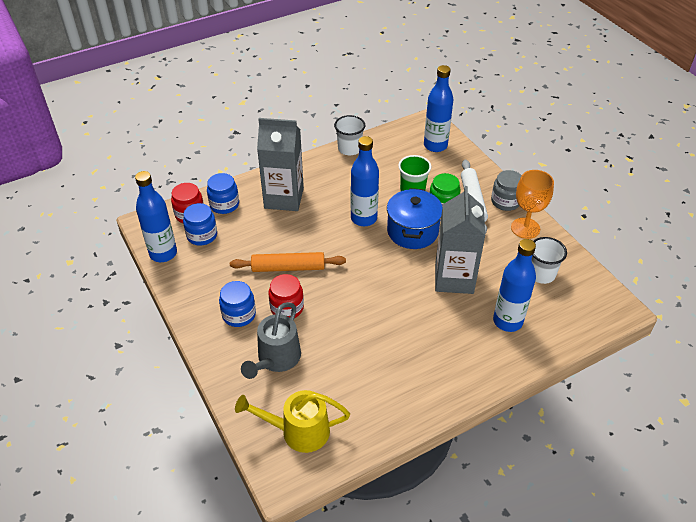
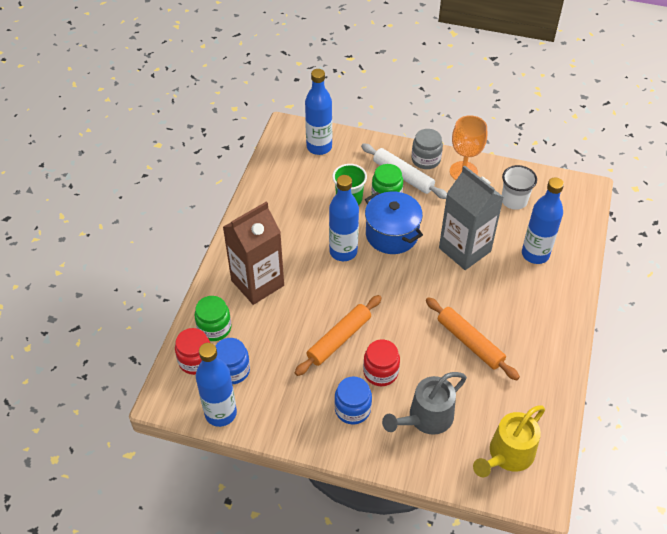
camera: 45 degrees left, 5 degrees up
blue jar [207,173,239,214] -> green jar [194,296,231,341]
grey watering can [241,302,301,379] -> grey watering can turned 75 degrees clockwise [382,372,467,435]
grey carton [257,118,304,211] -> brown carton [223,202,284,305]
white cup [334,115,365,155] -> none
none -> orange rolling pin [426,297,520,380]

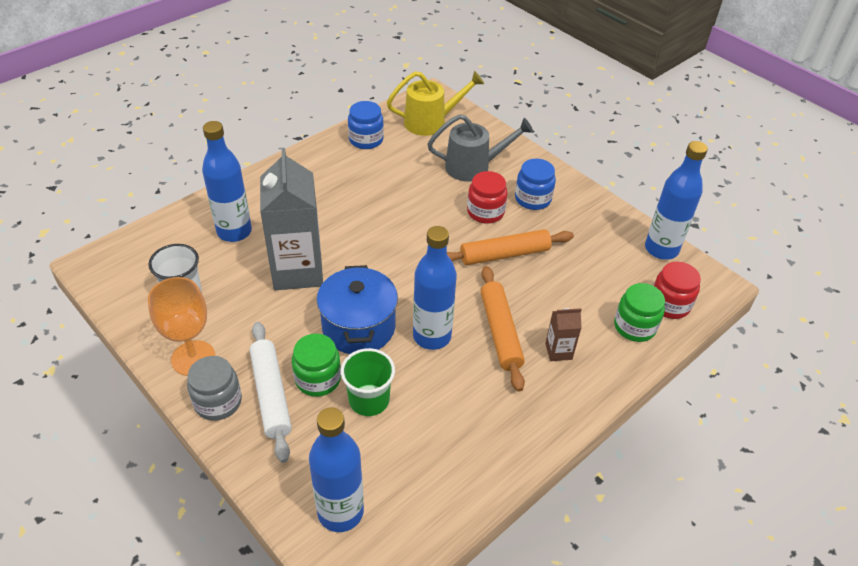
camera: 150 degrees left, 5 degrees down
blue jar [216,338,250,384] -> blue jar moved to [348,101,384,149]
brown carton [223,202,284,305] -> brown carton [545,308,582,361], size x0.44
orange rolling pin [426,297,520,380] -> orange rolling pin moved to [481,266,525,392]

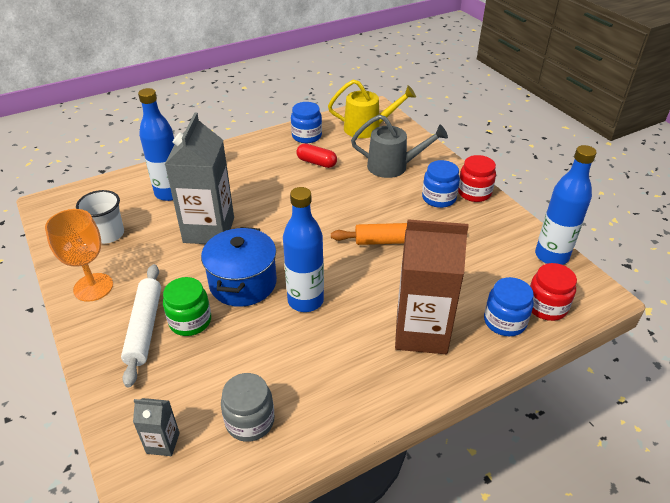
camera: 15 degrees right, 5 degrees down
grey jar [187,356,242,421] -> grey jar moved to [221,373,275,442]
blue bottle [309,407,364,532] -> grey carton [133,398,180,456]
green cup [341,348,395,416] -> none
red jar [467,171,508,224] -> red jar moved to [458,155,496,202]
orange rolling pin [481,266,525,392] -> none
brown carton [545,308,582,361] -> brown carton [395,219,469,354], size x2.26
green jar [614,283,665,342] -> blue jar [484,277,534,336]
none -> red capsule [296,143,337,168]

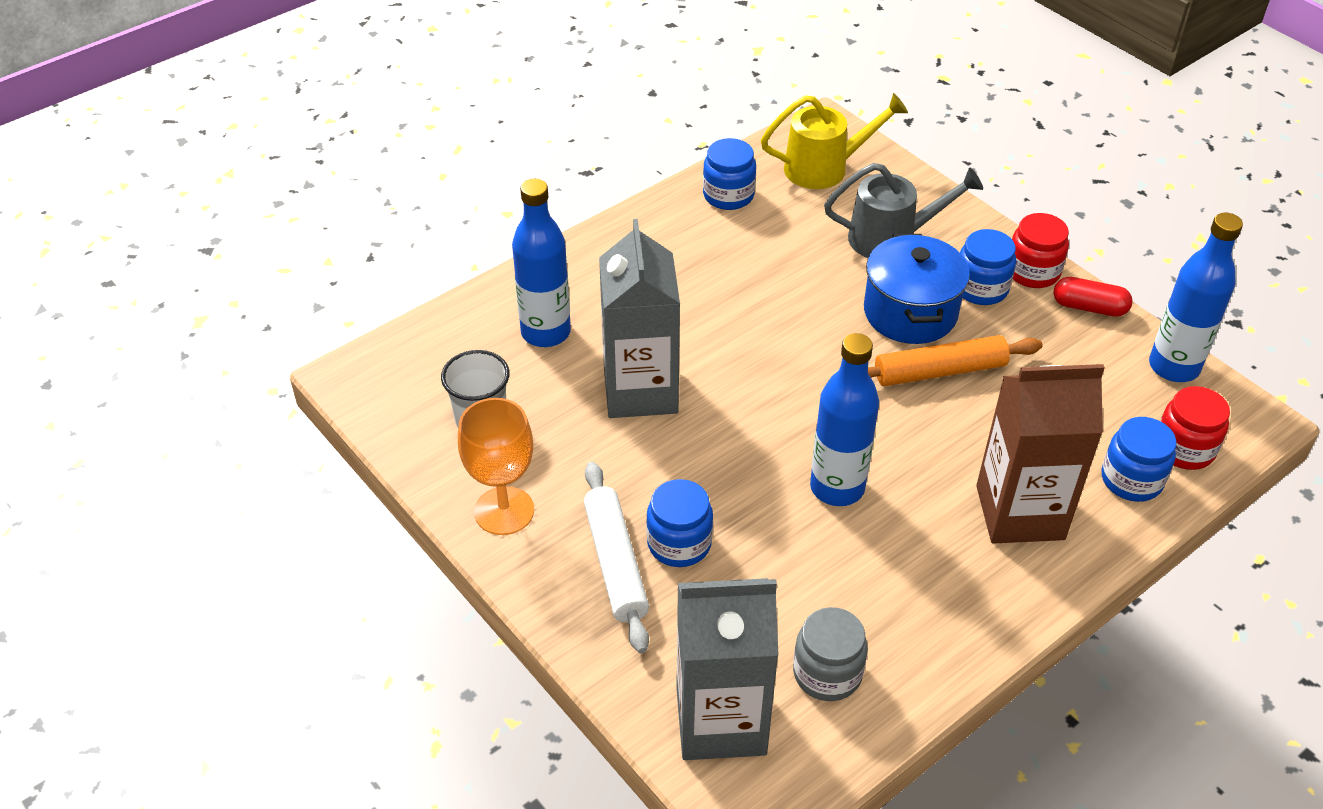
camera: 10 degrees left, 5 degrees up
grey carton [133,398,180,456] -> grey carton [676,578,778,760], size x2.26
green jar [163,277,211,336] -> blue jar [646,479,713,567]
blue pot [201,227,277,307] -> blue pot moved to [864,234,970,344]
red capsule [296,143,337,168] -> red capsule moved to [1053,277,1133,317]

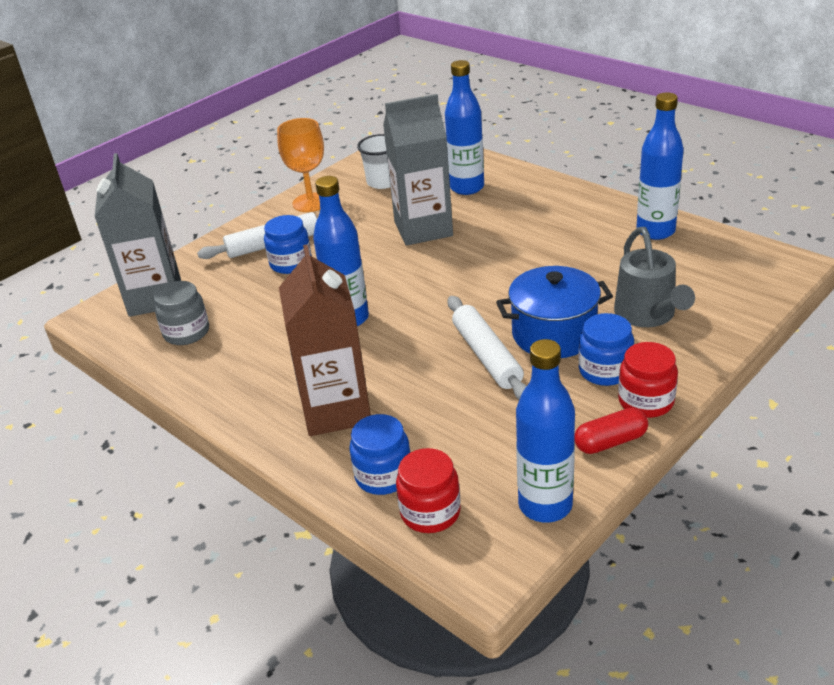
camera: 85 degrees right, 10 degrees down
blue jar [703,138,756,210] -> blue bottle [636,92,684,240]
yellow watering can [761,93,908,189] -> none
orange rolling pin [868,335,1043,386] -> white rolling pin [448,296,527,400]
red capsule [1053,277,1133,317] -> red capsule turned 60 degrees clockwise [574,408,648,454]

